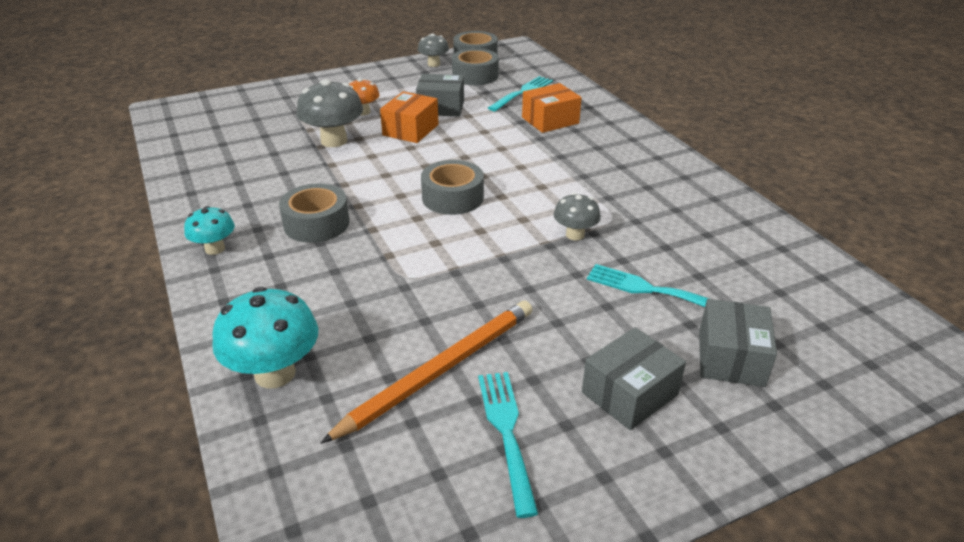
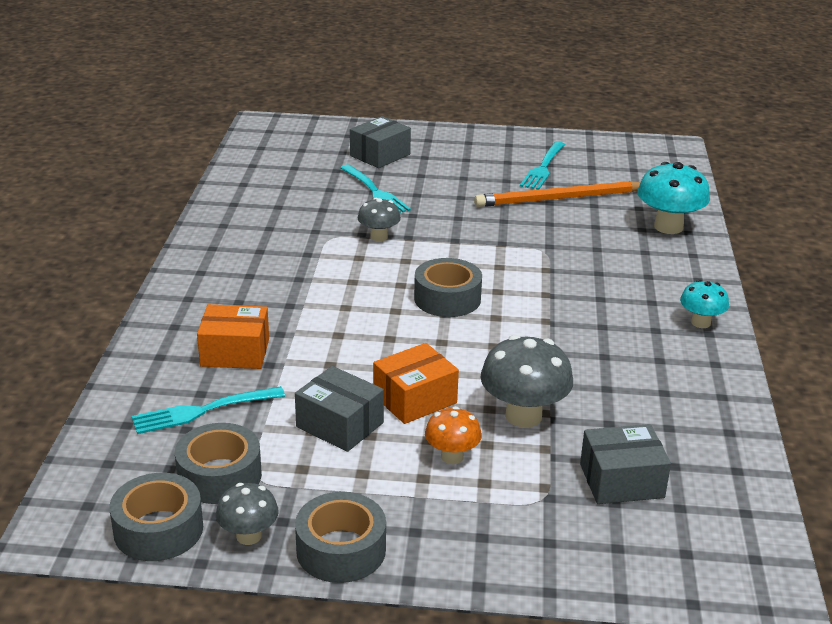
camera: 150 degrees left, 5 degrees down
grey tape [279,184,349,243] -> grey tape moved to [295,492,386,583]
grey box [582,327,686,430] -> grey box moved to [580,424,671,504]

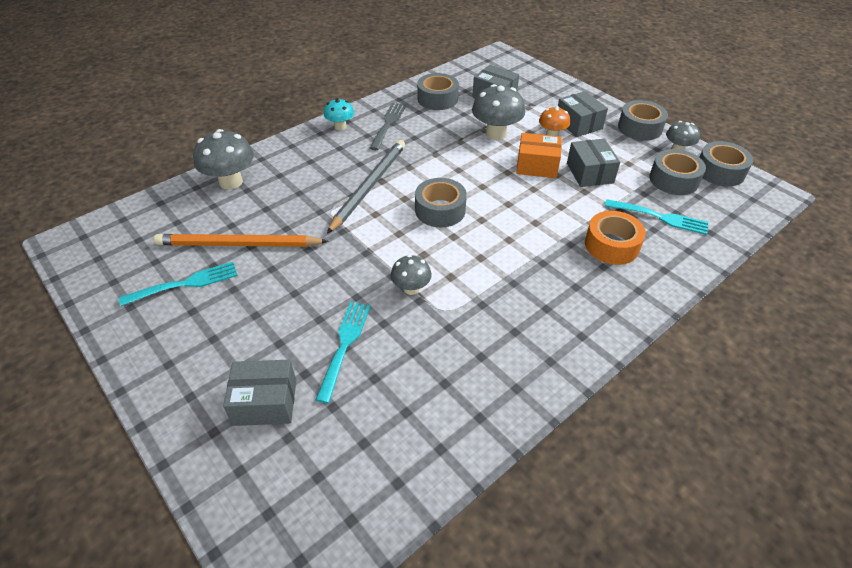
camera: 135 degrees left, 15 degrees up
orange box [197,304,269,369] -> orange tape [585,211,646,265]
orange pencil [474,181,640,207] -> orange pencil turned 150 degrees clockwise [154,234,329,247]
turquoise mushroom [637,162,710,234] -> grey mushroom [193,129,254,189]
none -> grey pencil [327,140,405,234]
none -> grey fork [370,103,406,150]
none -> grey tape [417,73,459,110]
none -> grey box [558,91,608,137]

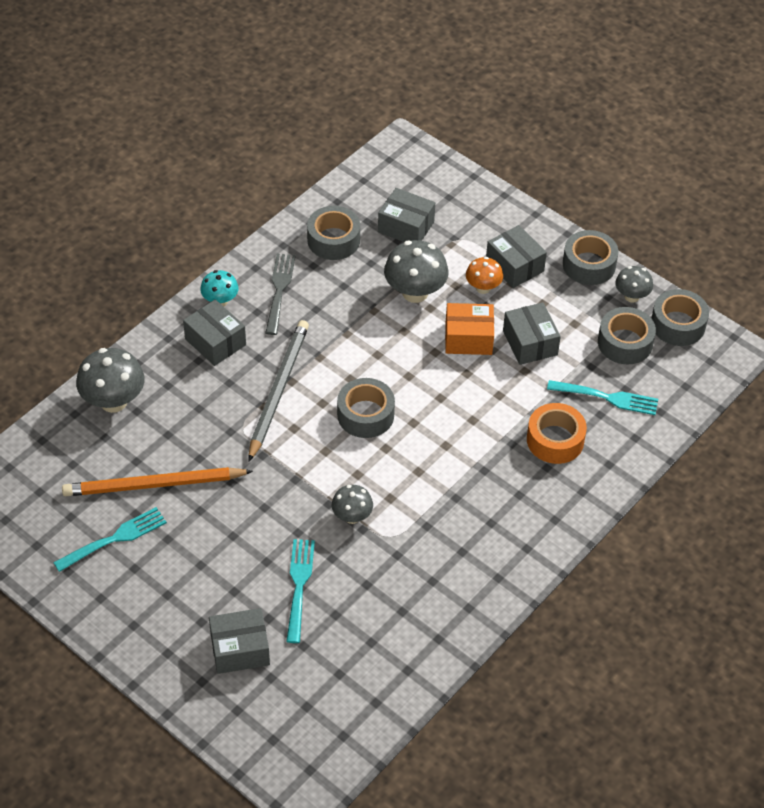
camera: 10 degrees left, 5 degrees up
none -> grey box [183,299,246,366]

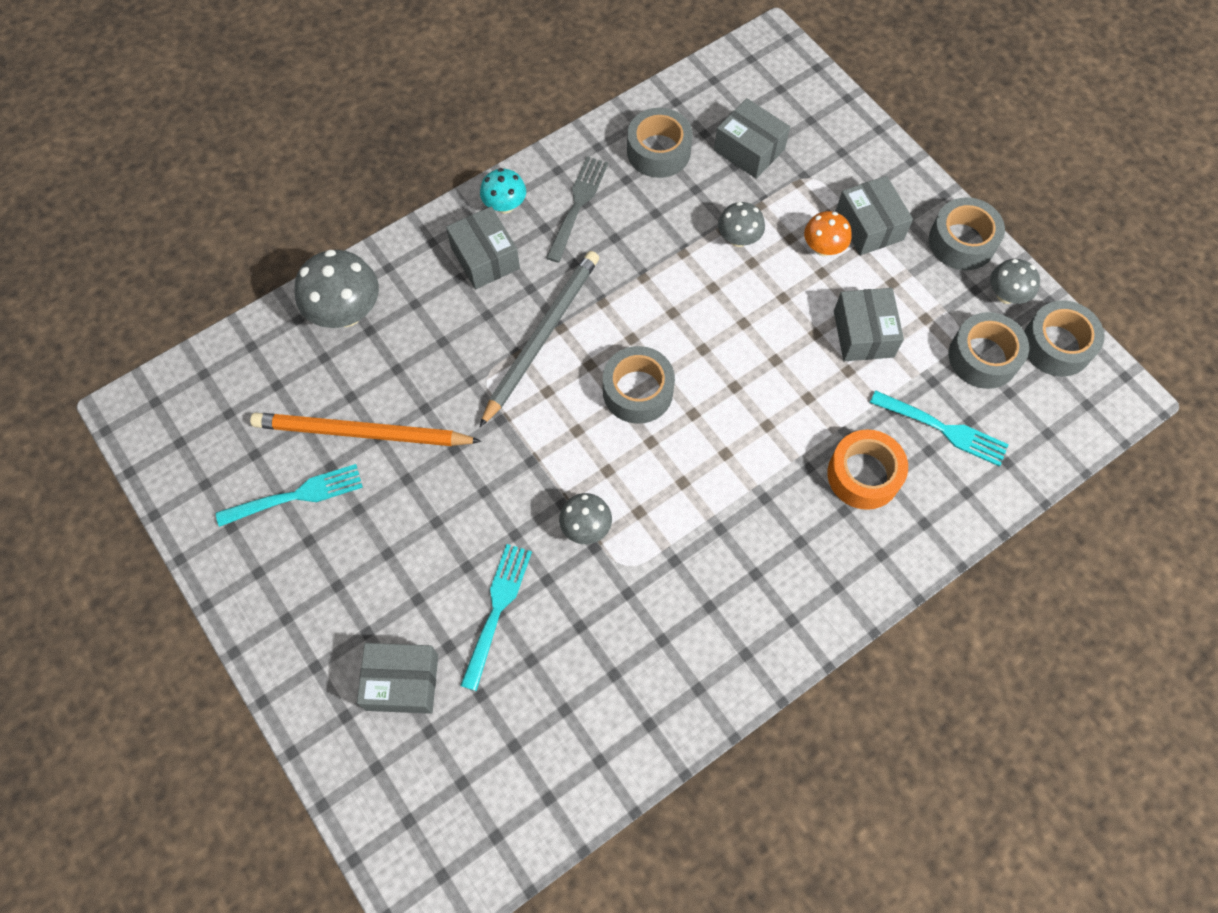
camera: 15 degrees right, 15 degrees up
grey mushroom [384,240,449,303] -> grey mushroom [718,202,765,247], size x0.59
orange box [445,303,494,355] -> none

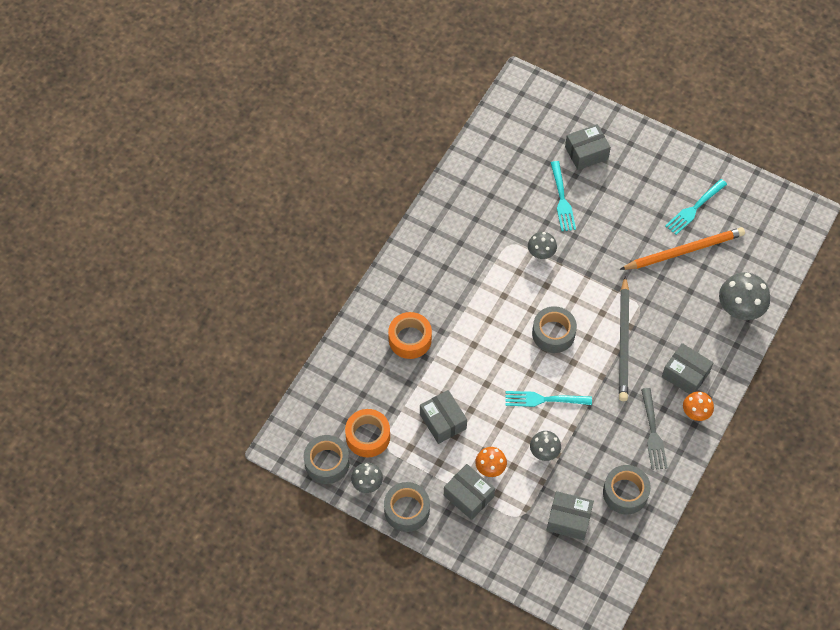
camera: 155 degrees right, 5 degrees down
turquoise mushroom [480,168,526,214] -> orange mushroom [683,391,714,421]
turquoise fork [870,390,1009,467] -> turquoise fork moved to [505,391,592,407]
grey tape [949,312,1029,389] -> orange tape [345,409,390,457]

